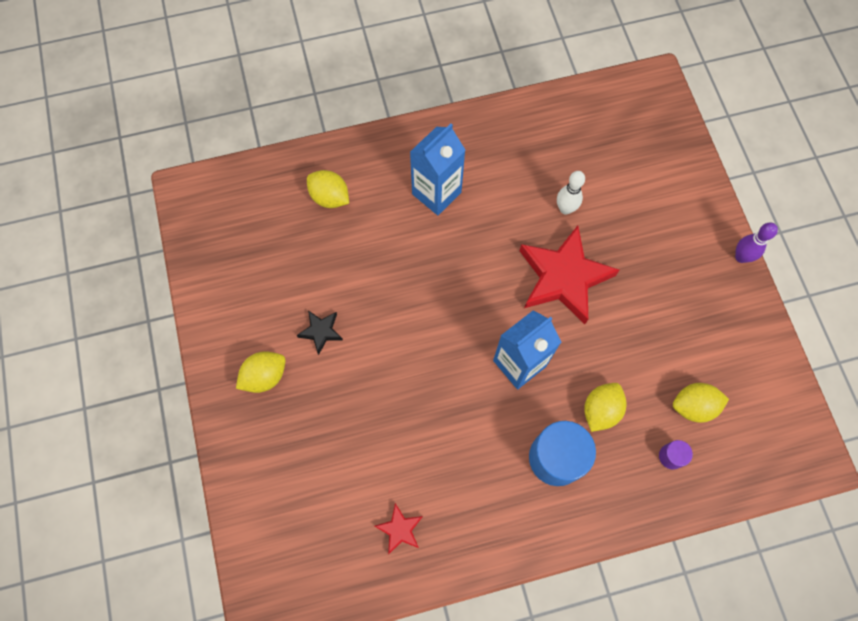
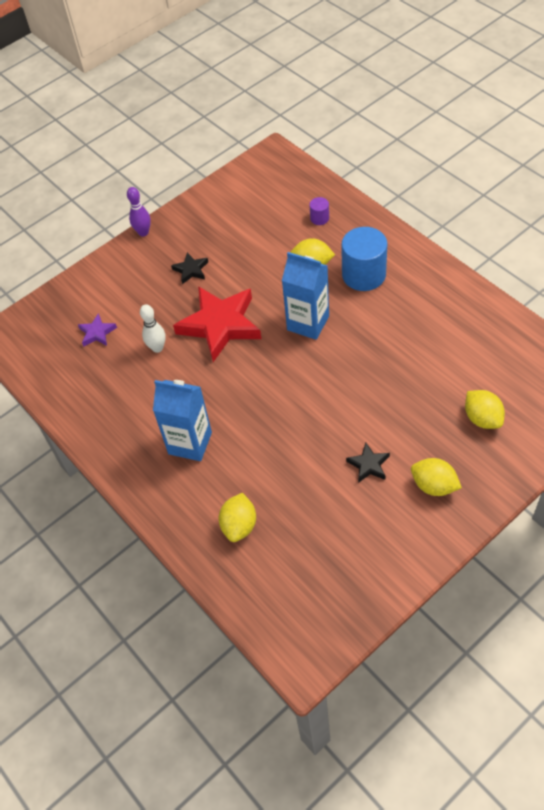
camera: 110 degrees left, 15 degrees down
red star [375,503,423,554] -> none
yellow lemon [673,383,729,423] -> yellow lemon moved to [465,390,505,429]
none -> purple star [78,313,117,347]
none -> black star [171,252,208,284]

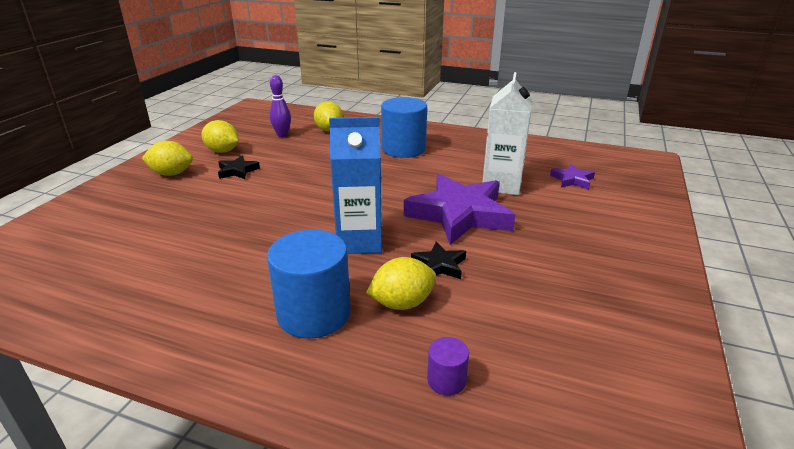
camera: 145 degrees right, 25 degrees down
purple bowling pin [127,187,151,237] -> purple bowling pin moved to [270,75,291,137]
white bowling pin [140,304,166,353] -> white carton [482,72,532,195]
blue carton [153,380,212,461] -> blue cylinder [381,97,427,158]
black star [171,252,208,284] -> black star moved to [411,241,466,279]
red star [173,286,261,362] -> purple star [403,174,516,245]
yellow lemon [465,390,505,429] -> yellow lemon moved to [201,120,239,153]

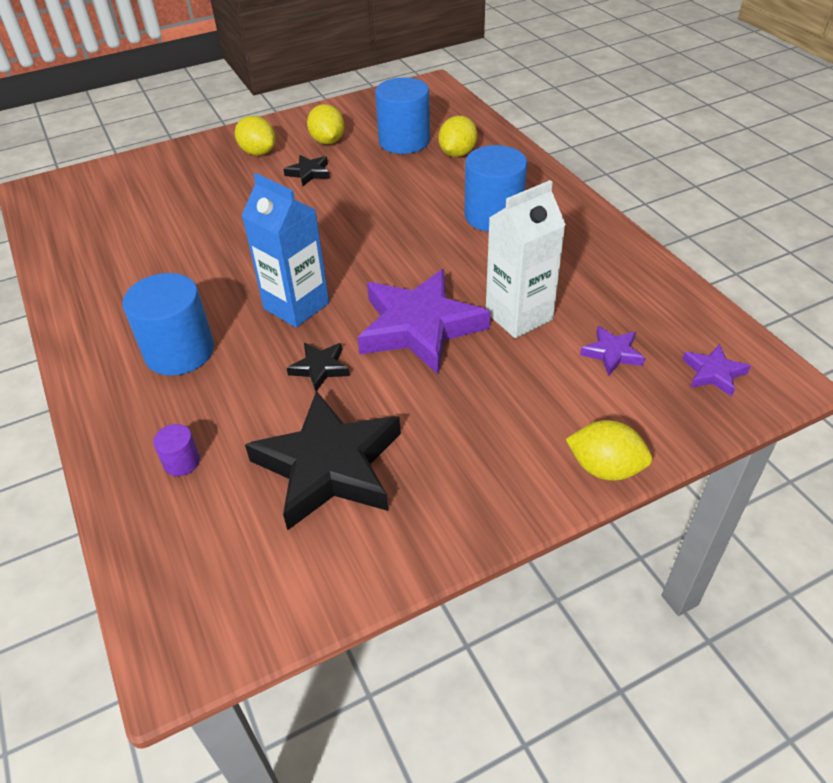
camera: 45 degrees right, 15 degrees up
purple bowling pin [270,75,291,137] -> blue cylinder [375,77,430,154]
yellow lemon [366,257,436,310] -> yellow lemon moved to [566,420,652,481]
none -> black star [245,391,401,530]
none -> purple star [682,344,751,397]

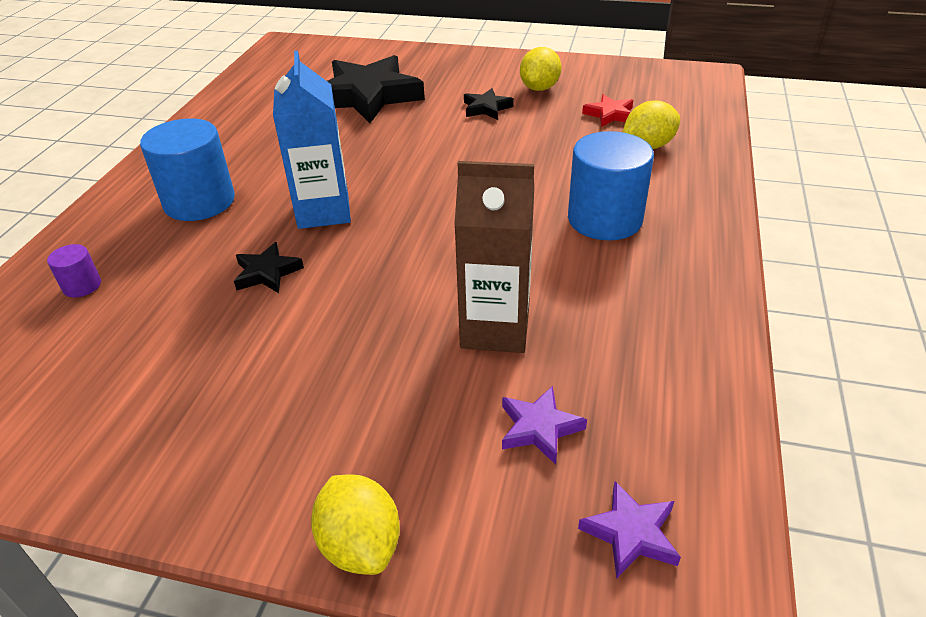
camera: 40 degrees right, 5 degrees down
yellow lemon [235,116,276,155] -> none
black star [245,391,401,530] -> black star moved to [327,55,425,123]
purple star [357,269,490,374] -> none
blue cylinder [375,77,430,154] -> red star [582,94,633,127]
white carton [486,180,566,338] -> brown carton [454,161,534,353]

